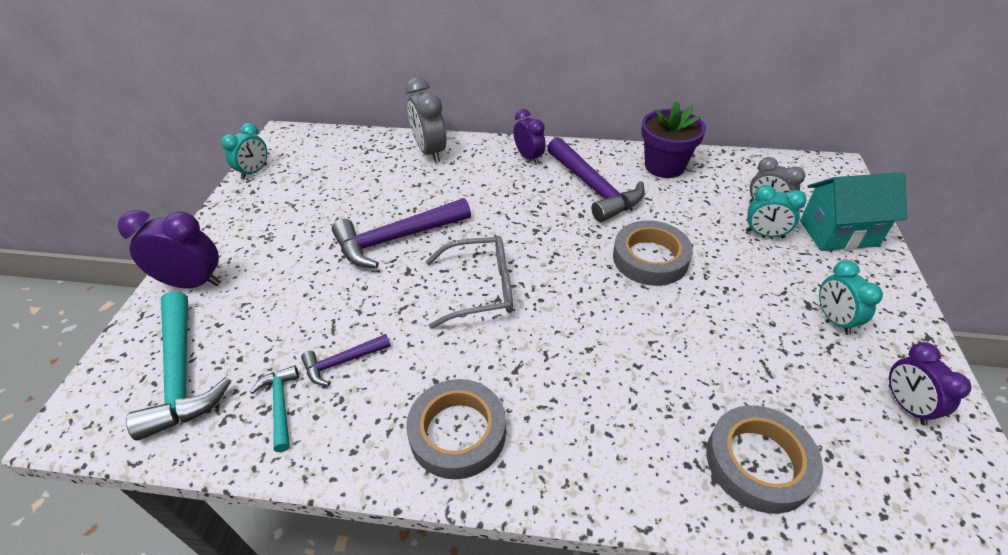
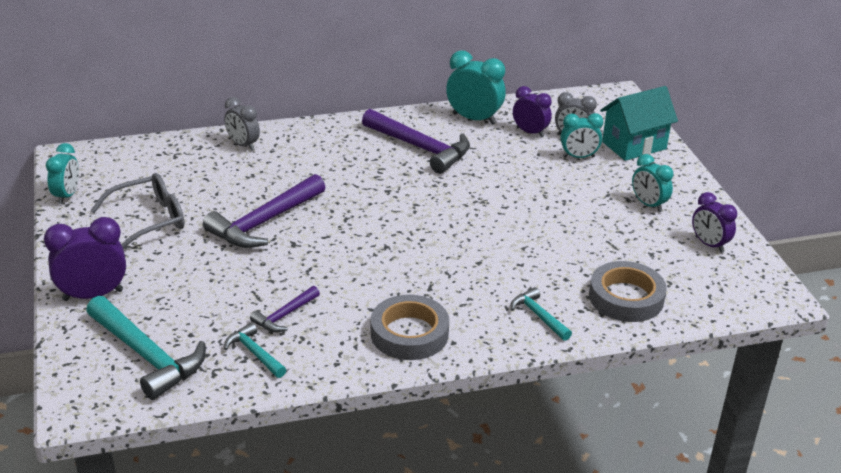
camera: 25 degrees left, 10 degrees down
grey clock [405,77,446,163] -> grey clock [224,97,260,151], size x0.66
grey glasses [426,236,513,328] -> grey glasses moved to [90,173,185,249]
purple clock [514,109,546,165] -> purple clock moved to [513,86,552,137]
grey tape [613,220,693,286] -> none
purple flower pot [641,102,706,178] -> turquoise clock [446,50,506,125]
none -> turquoise hammer [510,287,572,341]

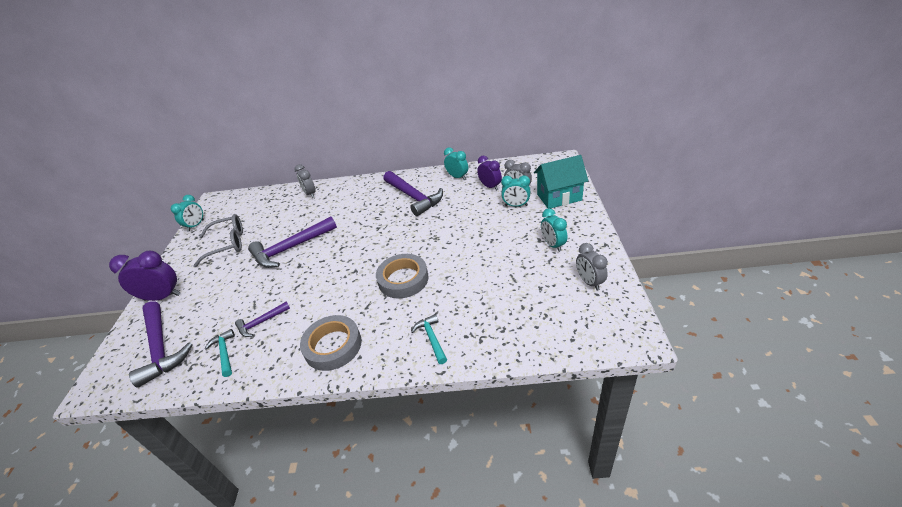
camera: 20 degrees right, 5 degrees up
turquoise hammer [86,296,206,400] -> purple hammer [129,301,192,388]
turquoise clock [446,50,506,125] -> turquoise clock [444,147,468,180], size x0.66
grey tape [589,261,667,322] -> grey tape moved to [376,254,429,298]
purple clock [692,192,737,253] -> grey clock [576,243,608,290]

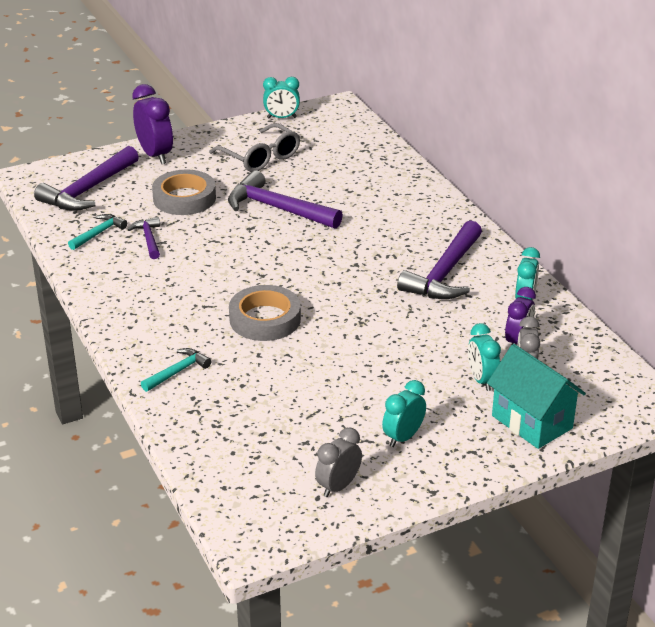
camera: 60 degrees right, 5 degrees down
purple hammer [235,301,290,337] -> purple hammer turned 45 degrees clockwise [127,217,160,259]
grey clock [294,164,316,198] -> none
grey tape [300,315,362,371] -> grey tape moved to [152,170,216,215]

